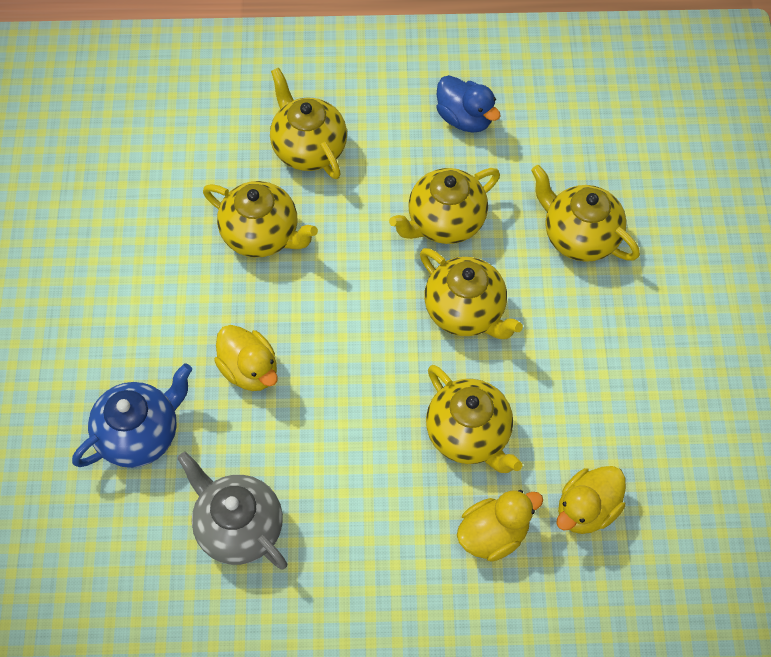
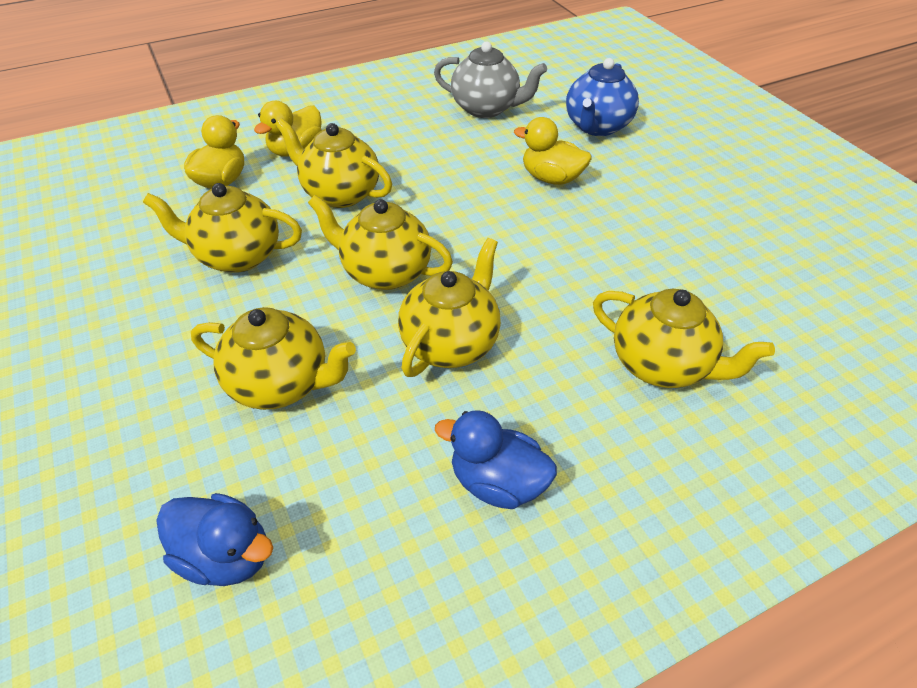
camera: 155 degrees right, 15 degrees down
yellow teapot [203,181,318,258] -> yellow teapot moved to [143,183,302,273]
none -> blue duck [156,493,273,586]

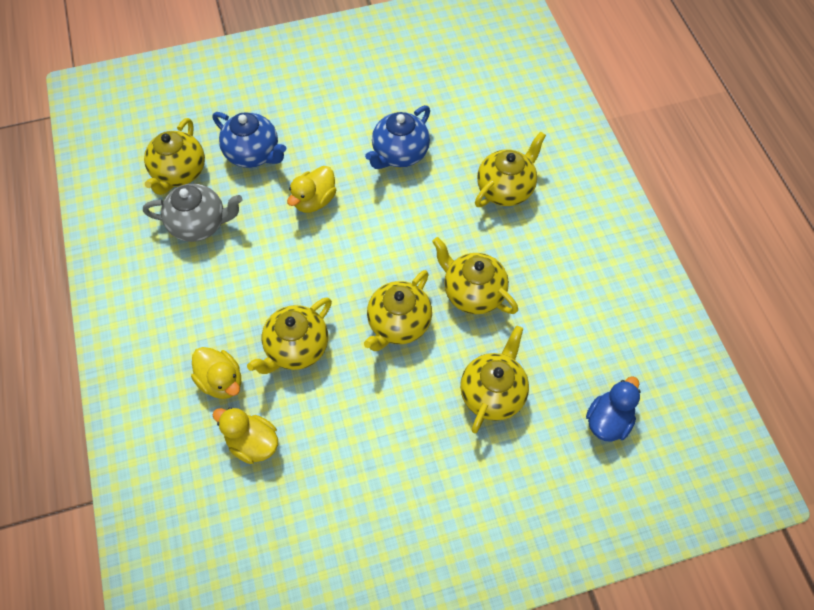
camera: 80 degrees left, 15 degrees up
yellow teapot [143,183,302,273] -> yellow teapot moved to [144,118,205,195]
grey teapot [434,41,547,118] -> grey teapot turned 60 degrees clockwise [143,183,243,242]
blue duck [435,410,557,509] -> none
none -> blue teapot [365,105,430,169]

